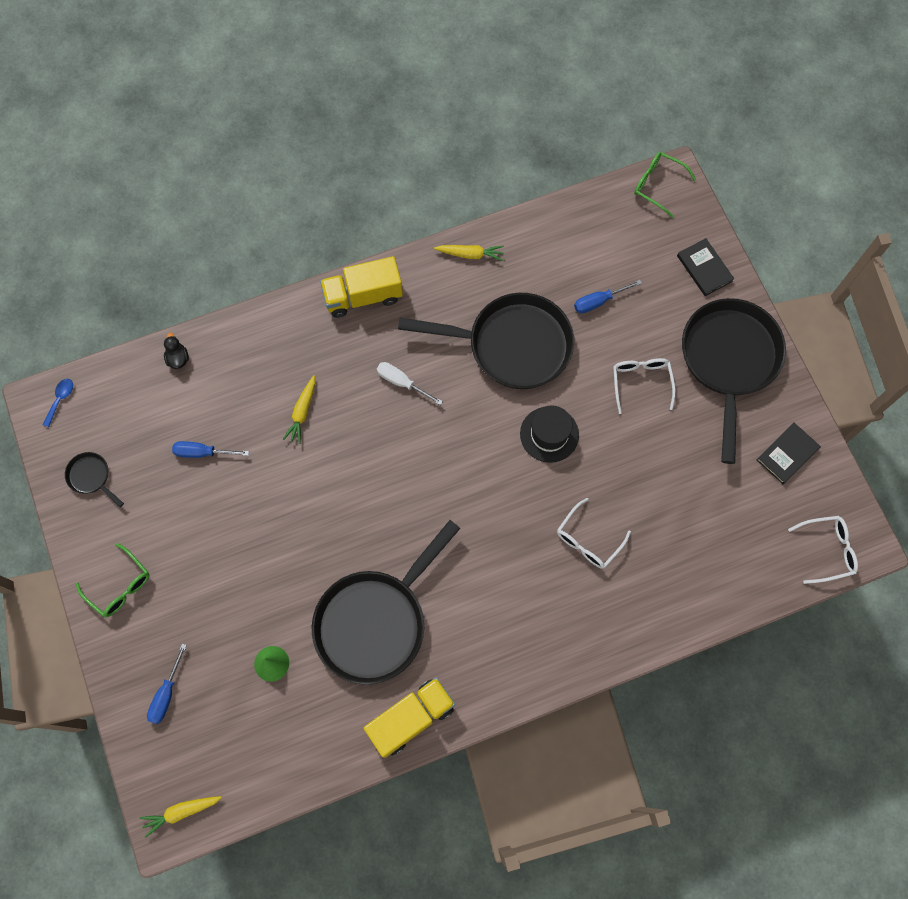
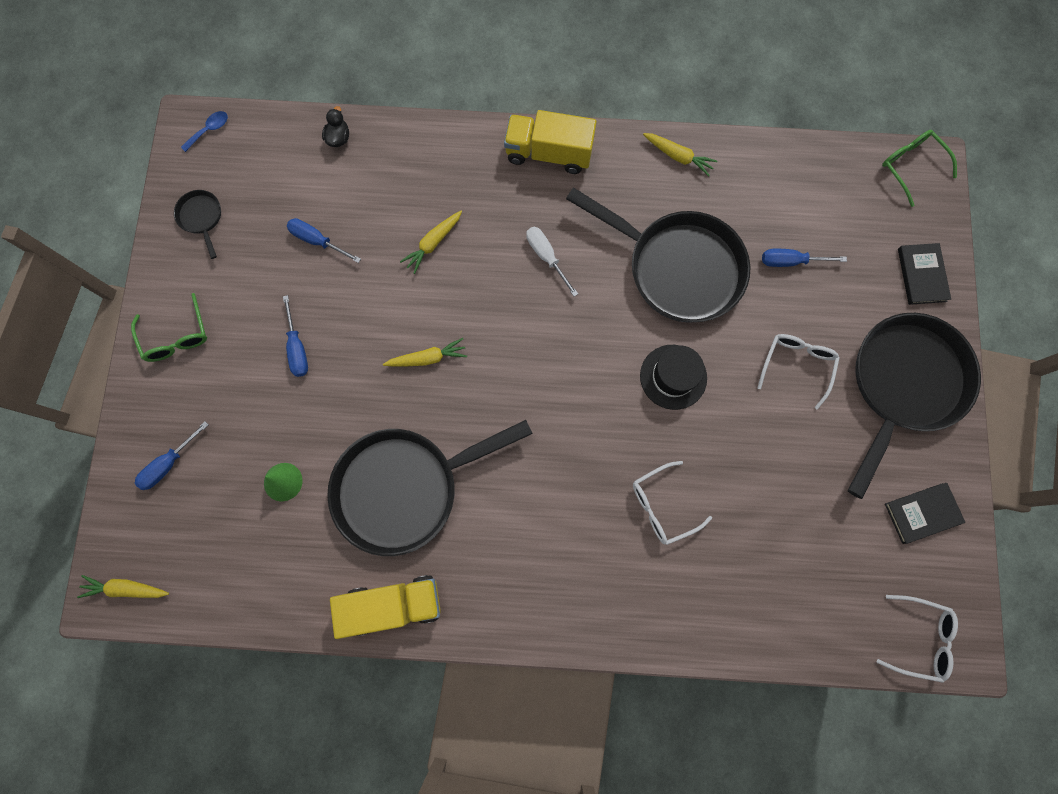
camera: 25 degrees right, 5 degrees up
none -> blue screwdriver [283,295,308,377]
none -> yellow carrot [383,338,467,366]

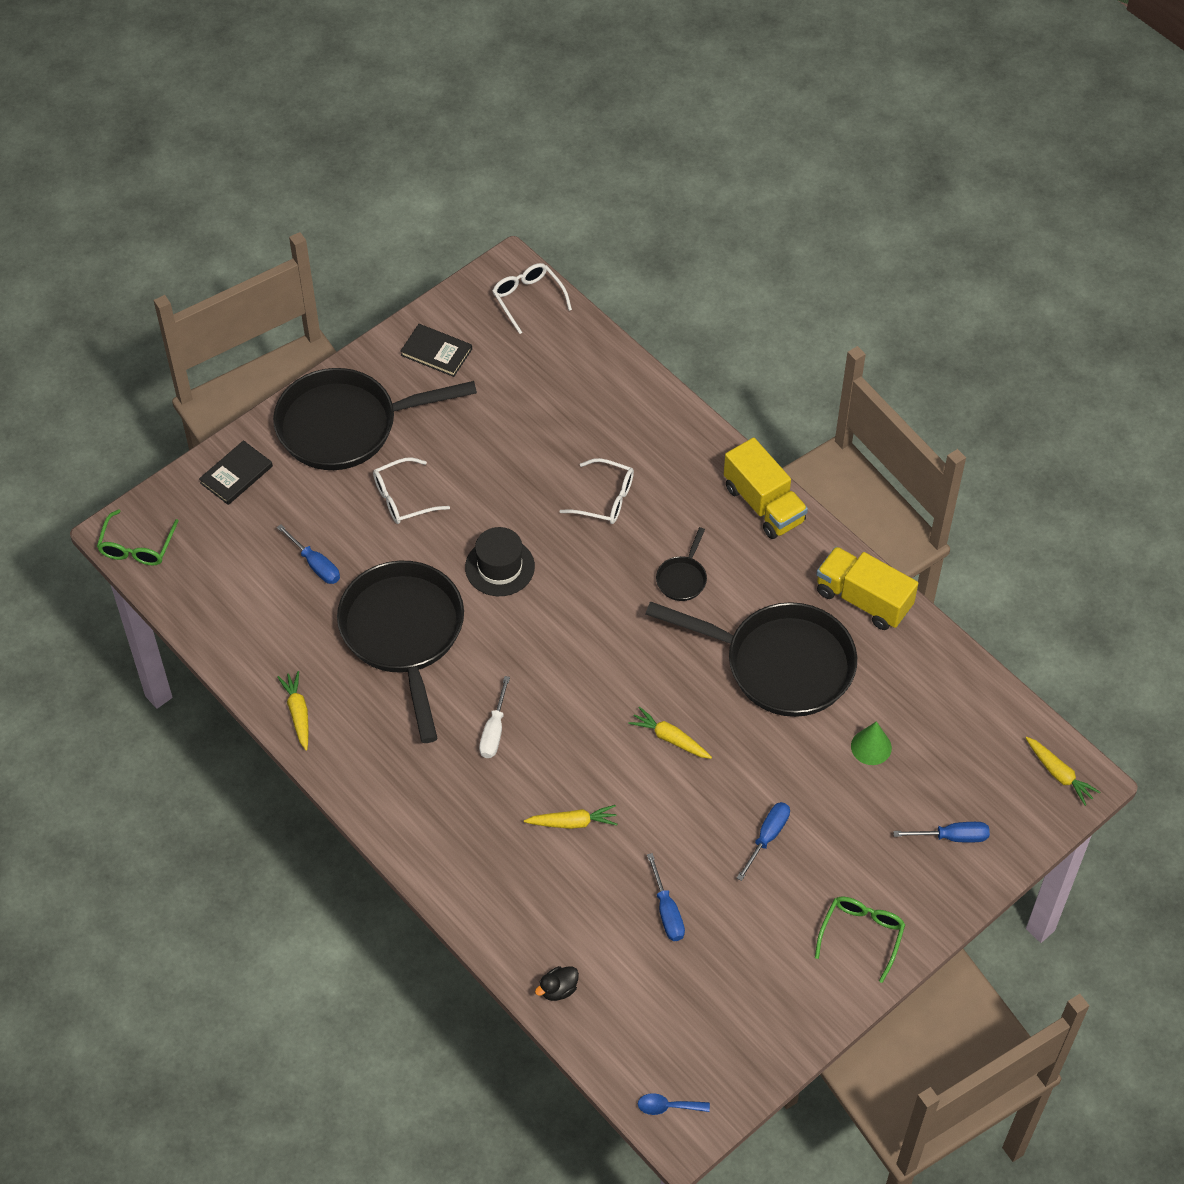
camera: 135 degrees left, 20 degrees down
black pan [174,190,221,259] -> black pan moved to [656,527,707,601]
yellow truck [504,110,597,174] -> yellow truck moved to [724,437,808,539]

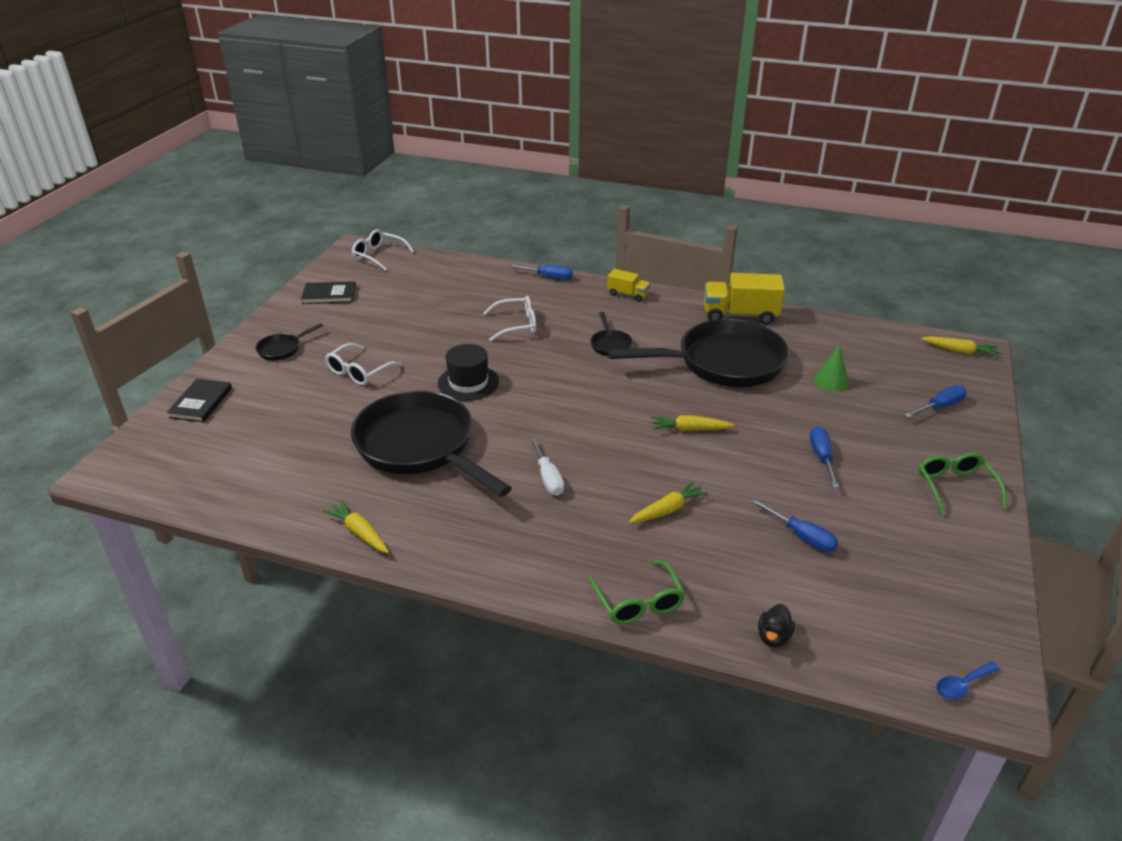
camera: 30 degrees left, 20 degrees down
green glasses [97,509,179,566] -> green glasses moved to [588,560,685,624]
black pan [273,368,477,470] -> black pan [256,323,323,360], size x0.41
blue screwdriver [277,524,340,584] -> blue screwdriver moved to [508,265,573,280]
yellow truck [724,437,808,539] -> yellow truck [607,269,650,302], size x0.56

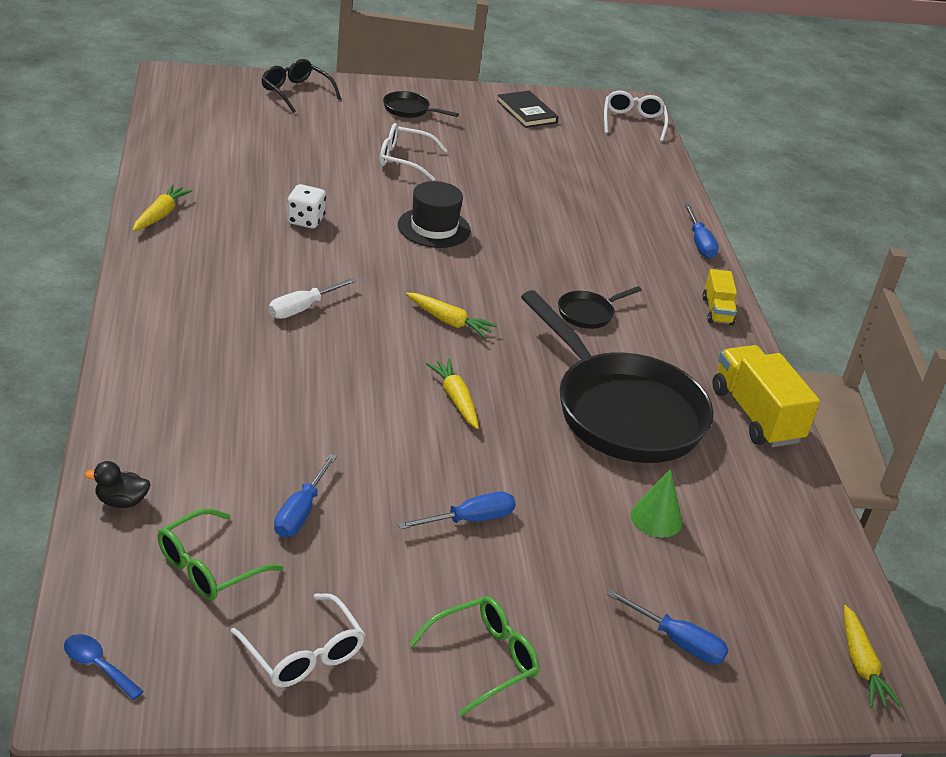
camera: 60 degrees right, 0 degrees up
black book [167,379,232,423] -> black glasses [261,59,341,113]
black pan [351,391,512,497] -> white dice [287,184,326,228]
white glasses [483,296,536,341] -> white glasses moved to [231,593,365,687]
green glasses [588,560,685,624] -> green glasses moved to [157,508,284,600]
yellow carrot [629,481,708,523] -> yellow carrot moved to [406,293,497,338]

